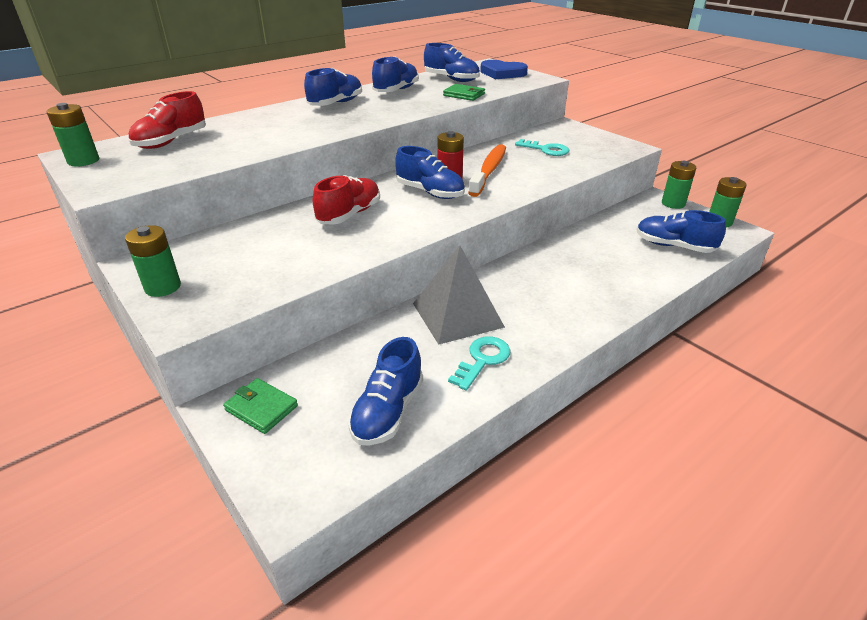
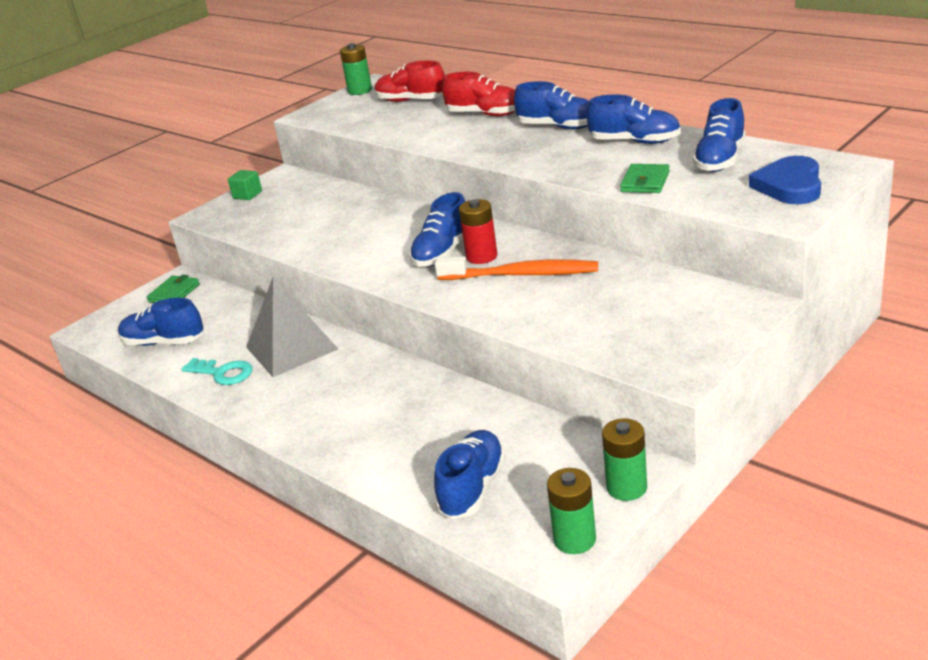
camera: 85 degrees right, 5 degrees down
green battery [125,225,181,297] -> green cube [228,170,262,200]
red shoe [313,175,380,225] -> red shoe moved to [442,72,515,116]
turquoise key [515,139,569,156] -> none

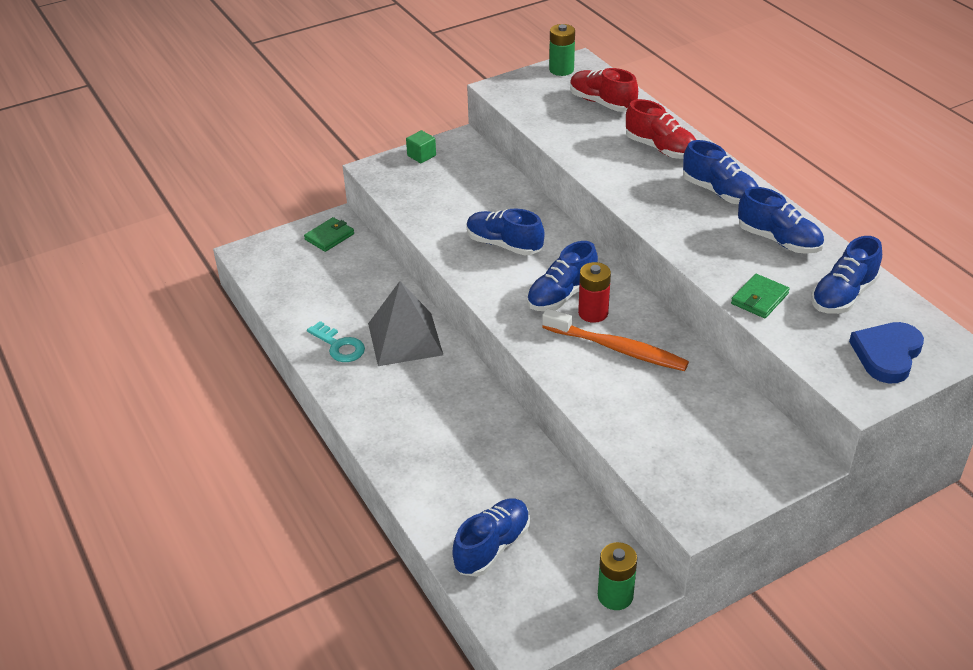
camera: 15 degrees right, 10 degrees up
blue shoe [118,298,203,346] -> blue shoe moved to [467,208,544,256]
green battery [547,468,596,554] -> none

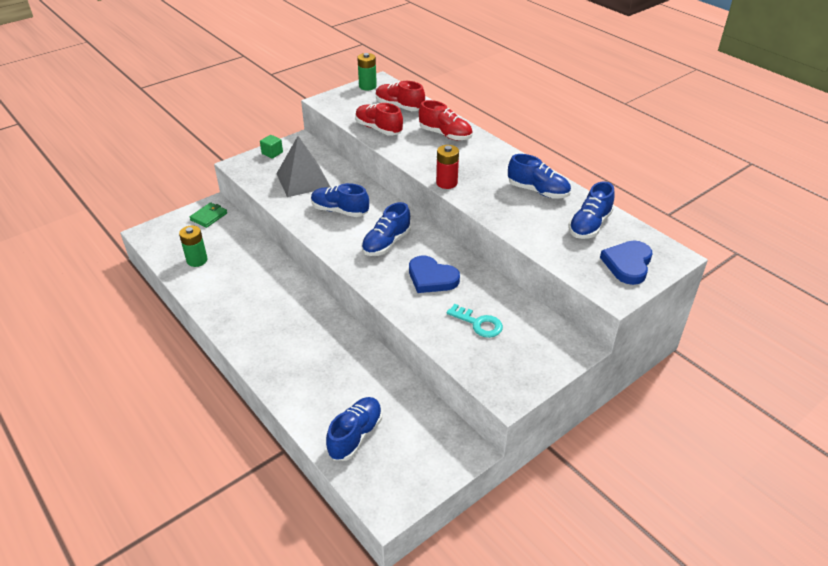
camera: 10 degrees left, 0 degrees up
turquoise key [307,321,365,362] -> turquoise key moved to [446,304,503,338]
grey pyramid [368,281,443,366] -> grey pyramid moved to [276,136,330,197]
orange toothbrush [542,308,689,371] -> blue heart [409,256,460,293]
red battery [578,262,611,323] -> red battery moved to [436,145,459,189]
green battery [598,542,637,610] -> green battery moved to [179,225,207,267]
blue shoe [683,140,758,204] -> none
green wallet [731,274,790,318] -> none
none -> red shoe [355,103,403,136]

